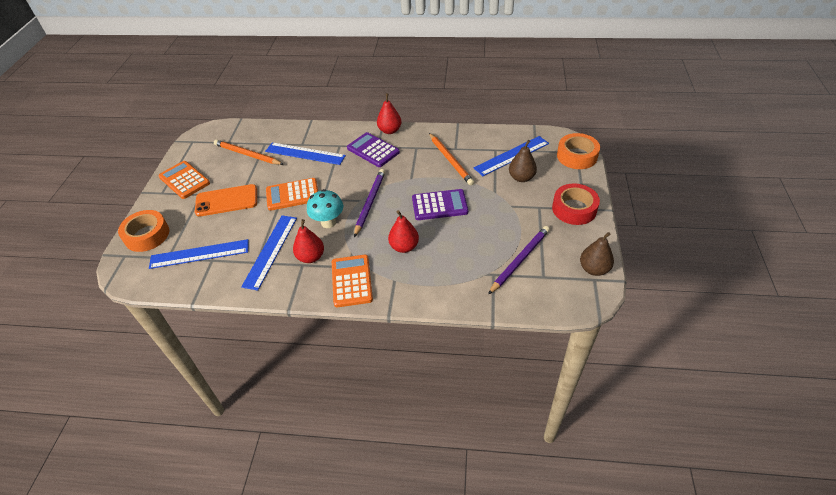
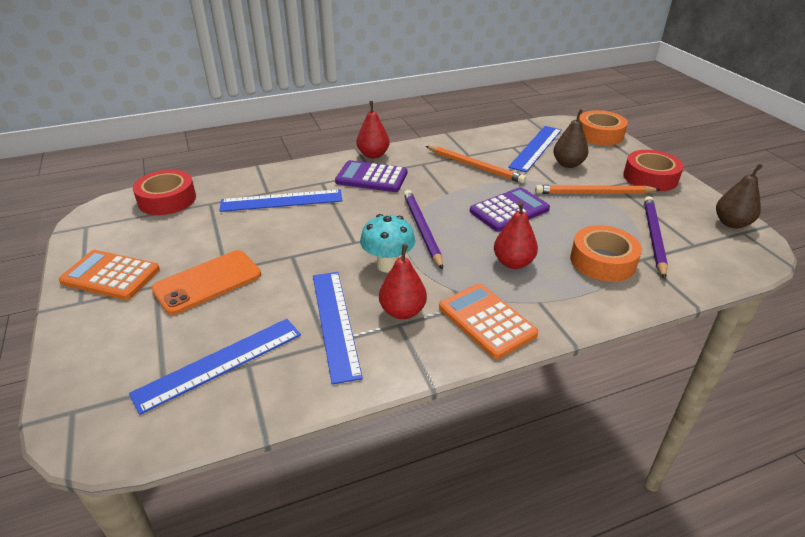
camera: 30 degrees left, 10 degrees down
orange tape [118,210,169,252] -> orange tape moved to [570,225,642,282]
orange pencil [214,140,284,165] -> orange pencil moved to [535,185,661,194]
orange calculator [266,178,318,211] -> none
none -> red tape [133,170,196,215]

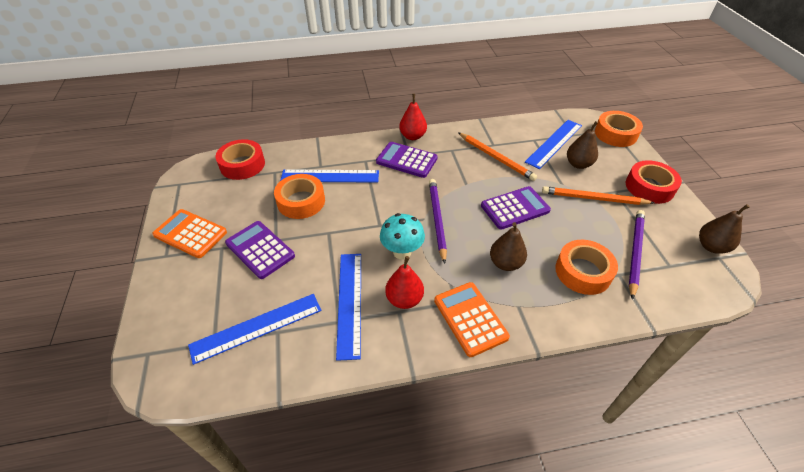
camera: 10 degrees right, 10 degrees up
orange phone [151,250,261,315] -> purple calculator [225,221,295,279]
red pear [494,201,538,269] -> brown pear [490,222,527,271]
none -> orange tape [274,174,325,219]

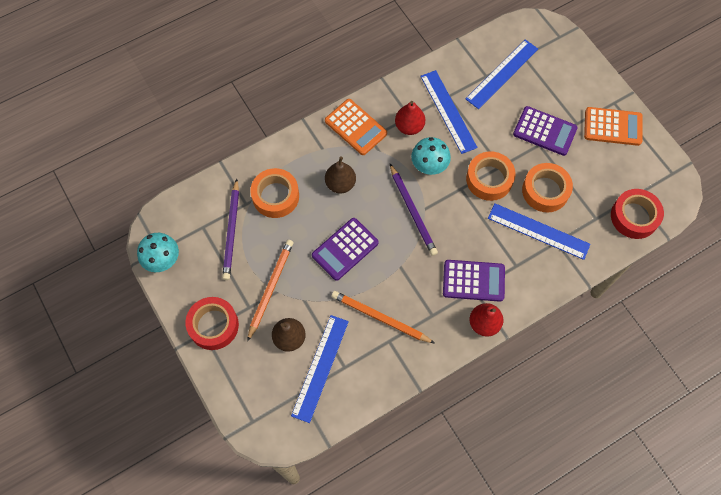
camera: 160 degrees right, 20 degrees up
blue ruler [280,169,379,183] -> blue ruler turned 45 degrees clockwise [488,203,591,260]
orange pencil [542,186,654,205] -> orange pencil turned 60 degrees counterclockwise [247,240,294,342]
orange tape [595,111,643,147] -> orange tape moved to [466,151,516,201]
brown pear [699,204,750,254] -> turquoise mushroom [137,233,179,272]

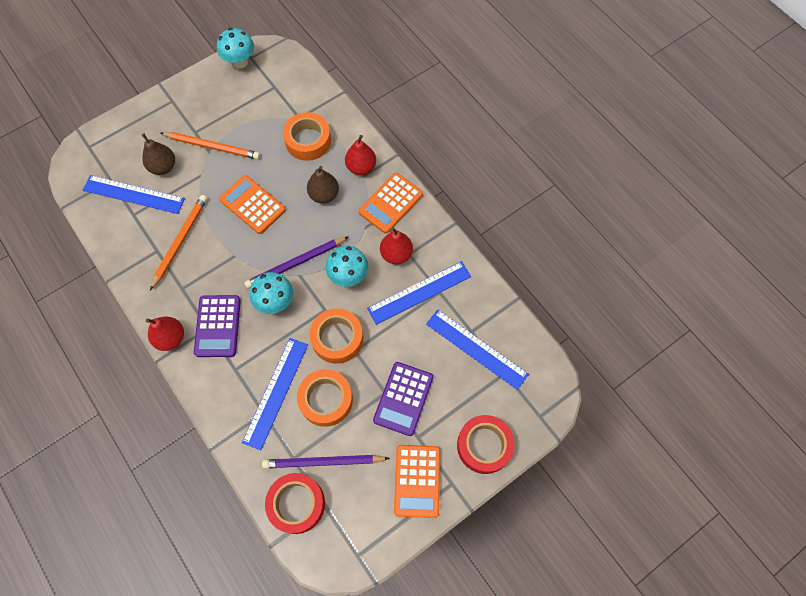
camera: 85 degrees right, 0 degrees up
red tape [185,297,239,350] -> red tape moved to [457,415,515,474]
purple pencil [222,179,239,280] -> purple pencil moved to [262,455,390,469]
purple calculator [312,218,379,281] -> orange calculator [219,175,286,234]
none -> turquoise mushroom [250,272,293,314]
none -> red pear [345,135,376,175]

